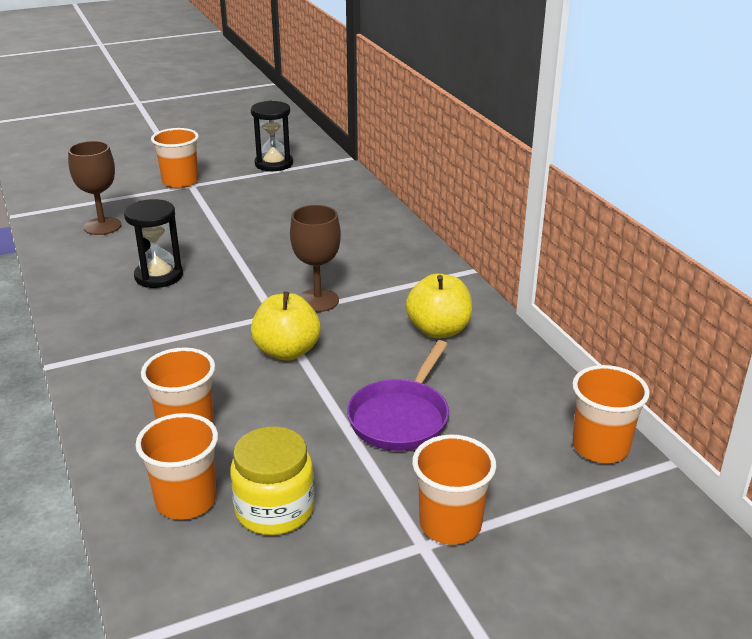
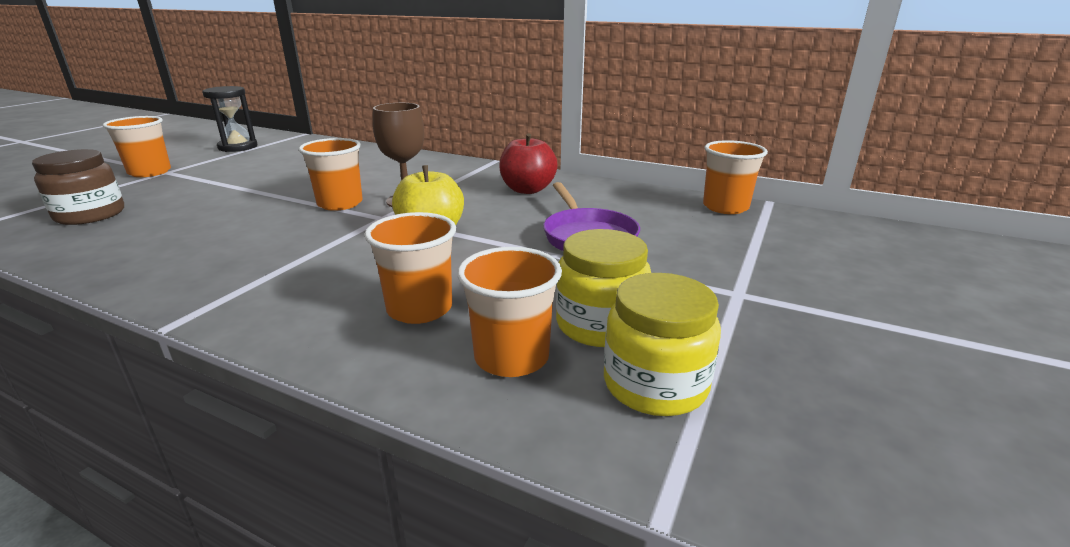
camera: 40 degrees left, 5 degrees down
brown goblet [68,141,121,235] -> brown jar [32,149,124,225]
black hourglass [124,199,183,288] -> none
yellow apple [406,273,472,338] -> red apple [499,133,558,194]
orange cup [412,434,496,545] -> orange cup moved to [299,138,363,211]
none -> yellow jar [604,273,721,416]

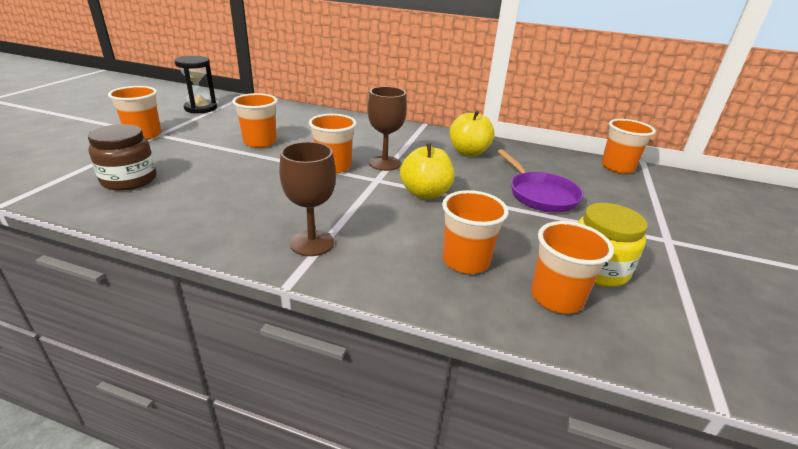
camera: 10 degrees left, 5 degrees up
red apple [499,133,558,194] -> yellow apple [449,111,495,156]
yellow jar [604,273,721,416] -> none
none -> orange cup [232,93,278,148]
none -> brown goblet [279,142,336,256]

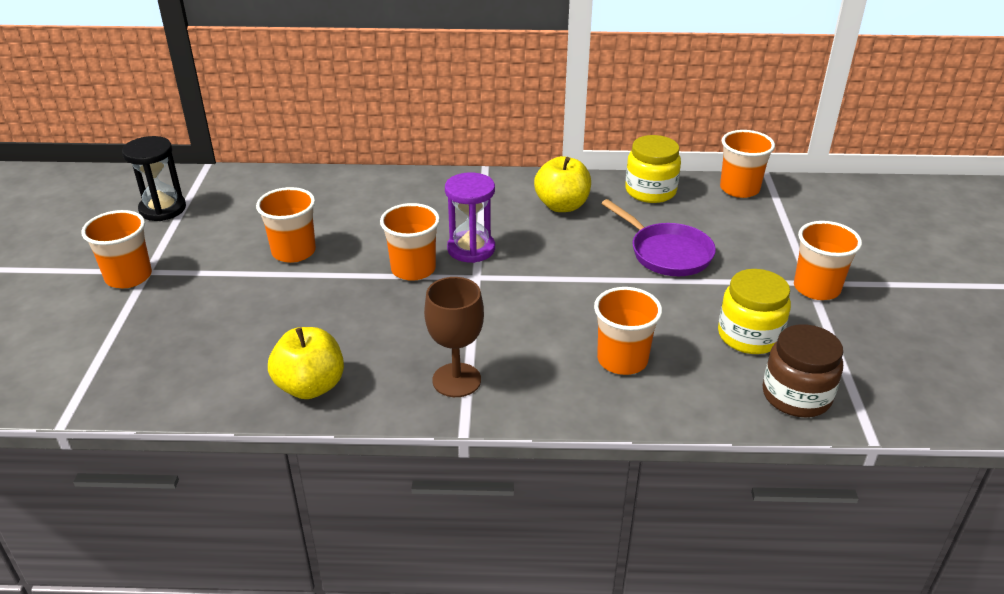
camera: 15 degrees left, 5 degrees up
brown jar [88,124,157,191] -> brown jar moved to [763,324,843,417]
brown goblet [367,87,407,171] -> purple hourglass [445,173,495,263]
yellow apple [400,143,455,199] -> yellow apple moved to [268,327,344,399]
orange cup [531,221,614,314] -> orange cup moved to [794,221,862,300]
none -> yellow jar [625,135,681,203]

